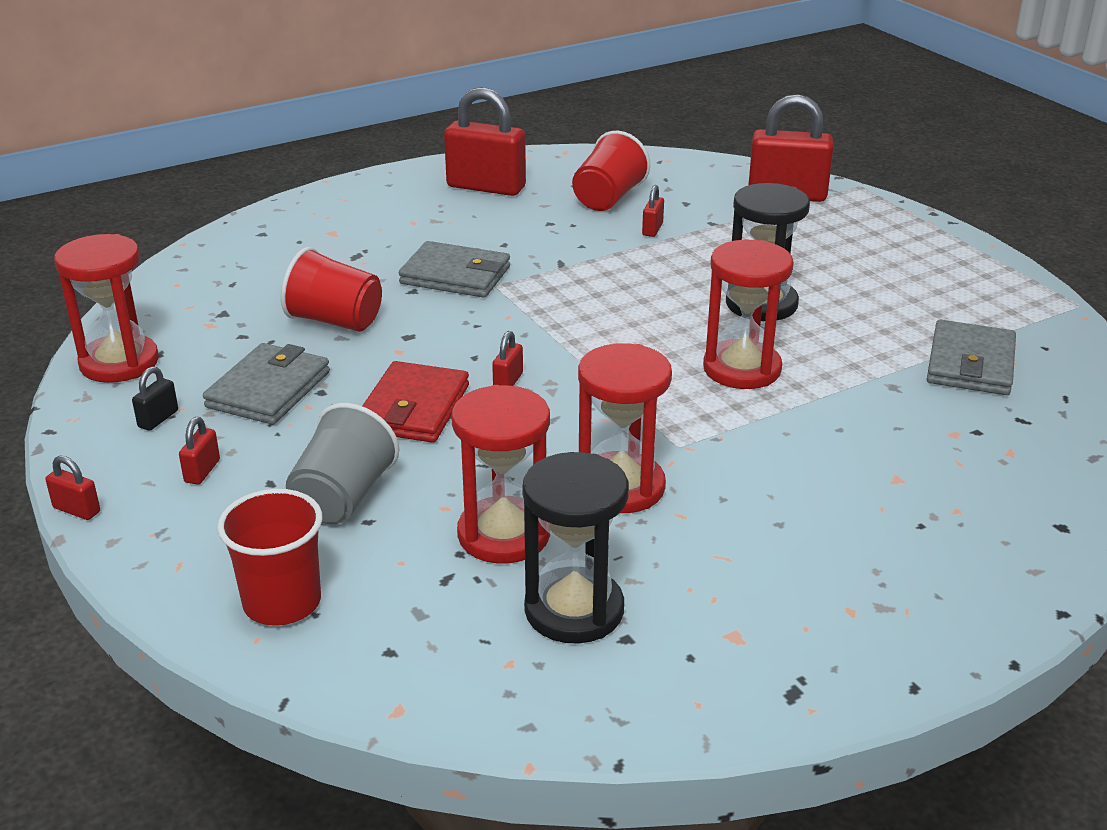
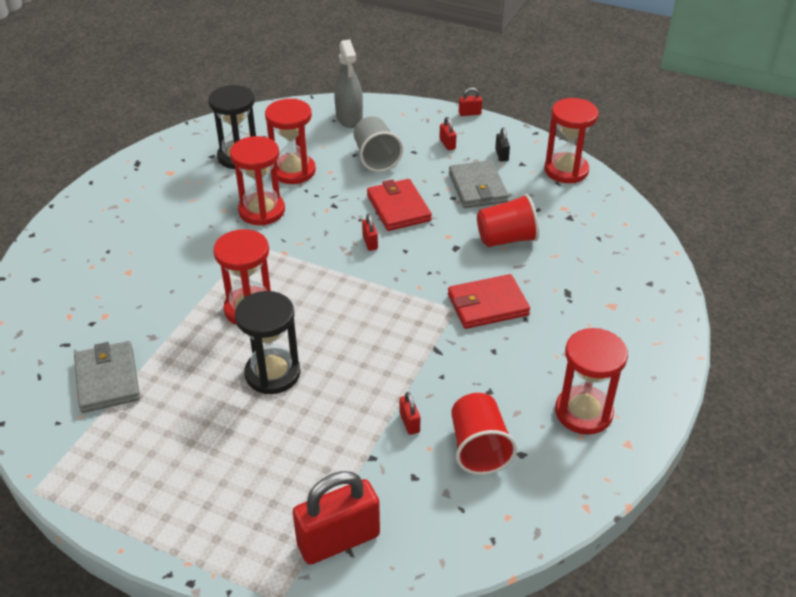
camera: 145 degrees right, 10 degrees up
red cup [217,489,322,626] -> grey spray bottle [334,40,363,128]
grey wallet [399,241,510,298] -> red wallet [448,274,530,329]
red padlock [444,87,526,196] -> red hourglass [555,328,628,435]

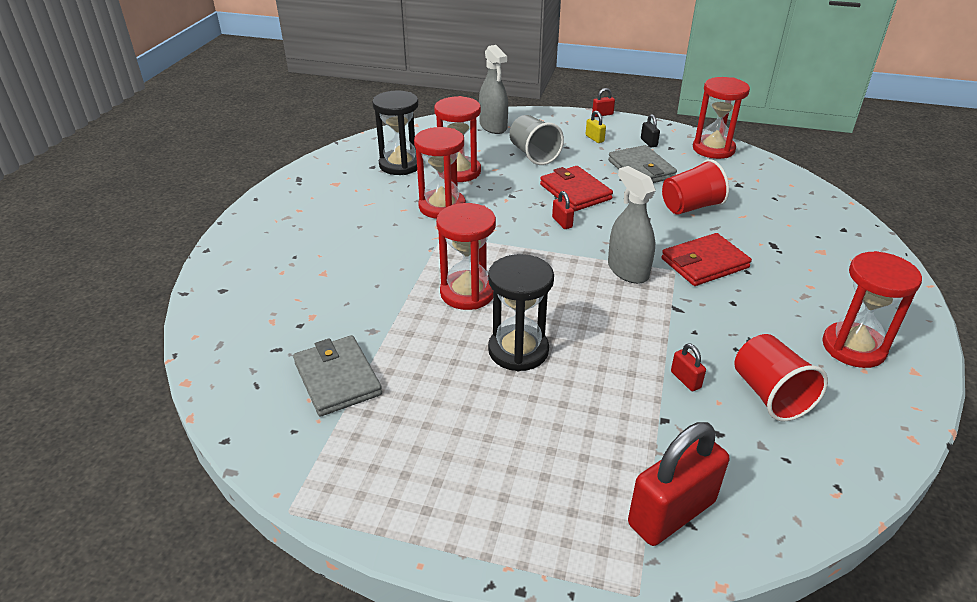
camera: 10 degrees left, 5 degrees down
red padlock [439,117,457,150] -> yellow padlock [586,111,606,143]
none -> grey spray bottle [608,166,656,284]

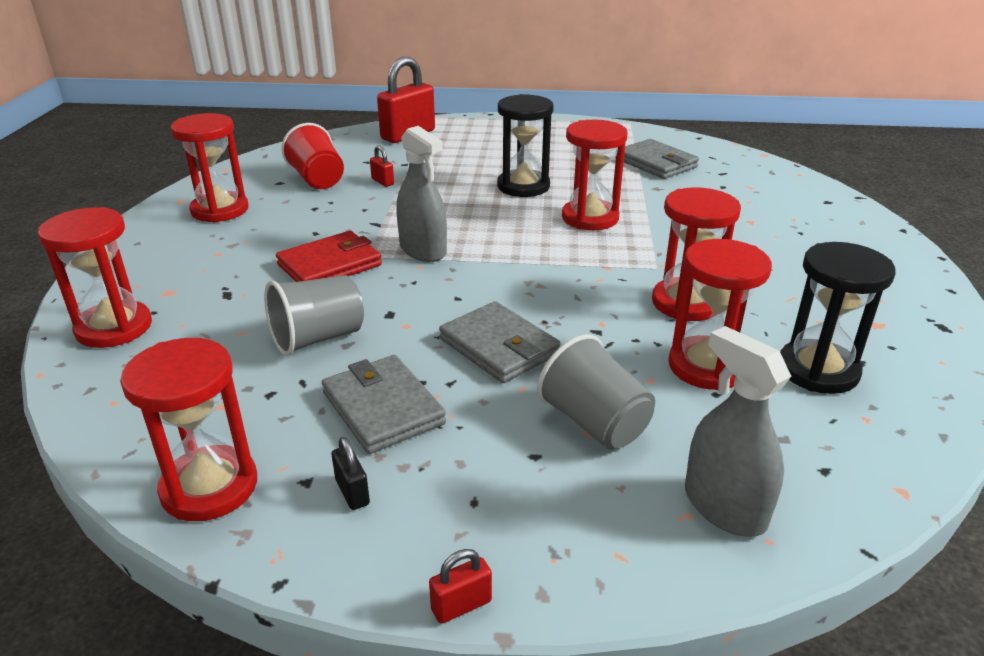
camera: 170 degrees right, 5 degrees down
red wallet [540,166,613,211] -> grey wallet [439,301,561,383]
red padlock [552,191,574,229] -> none
yellow padlock [586,111,606,143] -> none
red cup [662,159,729,215] -> grey cup [264,275,364,356]
none -> red hourglass [38,207,152,348]

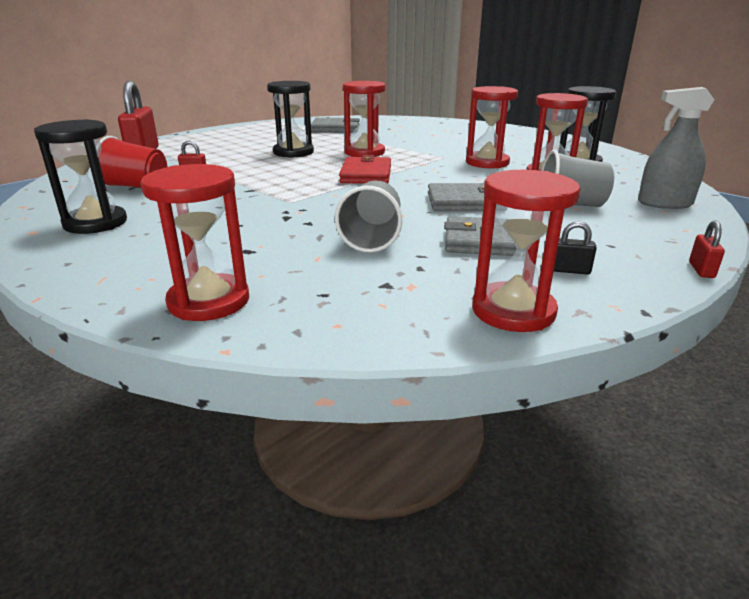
camera: 50 degrees left, 5 degrees down
red hourglass [171,113,249,222] -> black hourglass [34,119,127,234]
red wallet [276,231,382,282] -> red wallet moved to [339,155,391,184]
grey spray bottle [396,126,447,262] -> none

